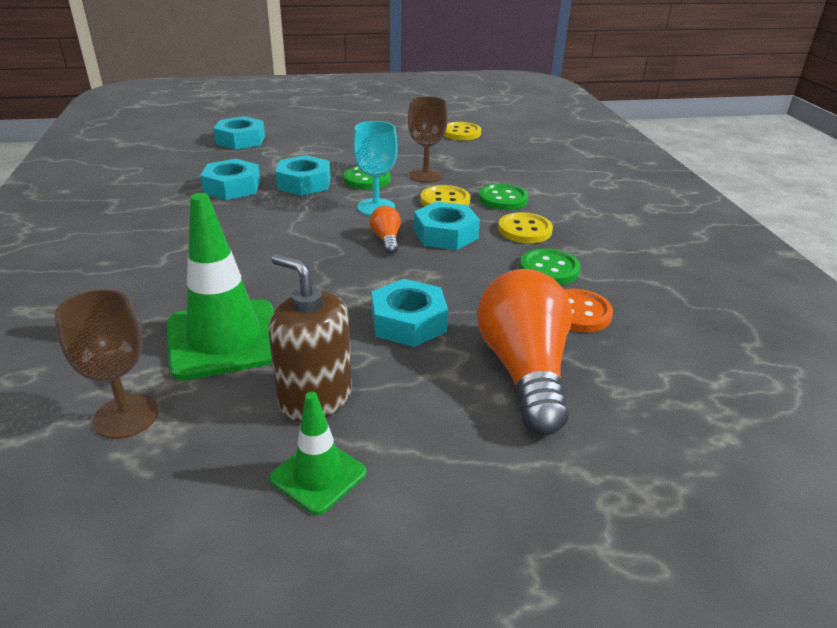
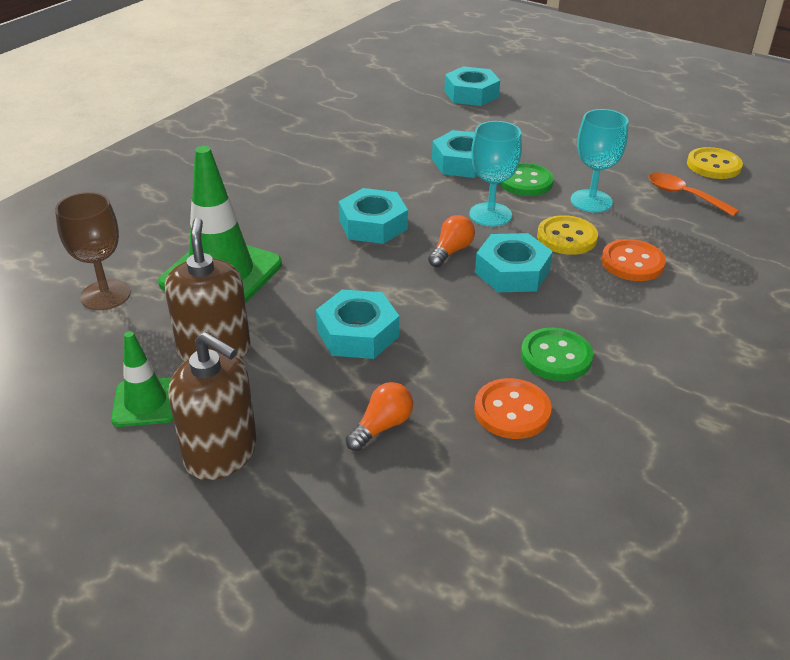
camera: 45 degrees right, 5 degrees up
turquoise nut [200,159,260,200] -> turquoise nut moved to [338,188,408,244]
brown goblet [408,96,448,183] -> turquoise goblet [570,109,629,213]
orange light bulb [477,269,572,435] -> orange light bulb [346,382,413,451], size x0.45
green button [479,184,529,210] -> orange button [601,239,666,281]
yellow button [498,212,553,243] -> none
none -> brown soap dispenser [168,332,257,480]
none -> orange spoon [649,172,739,216]

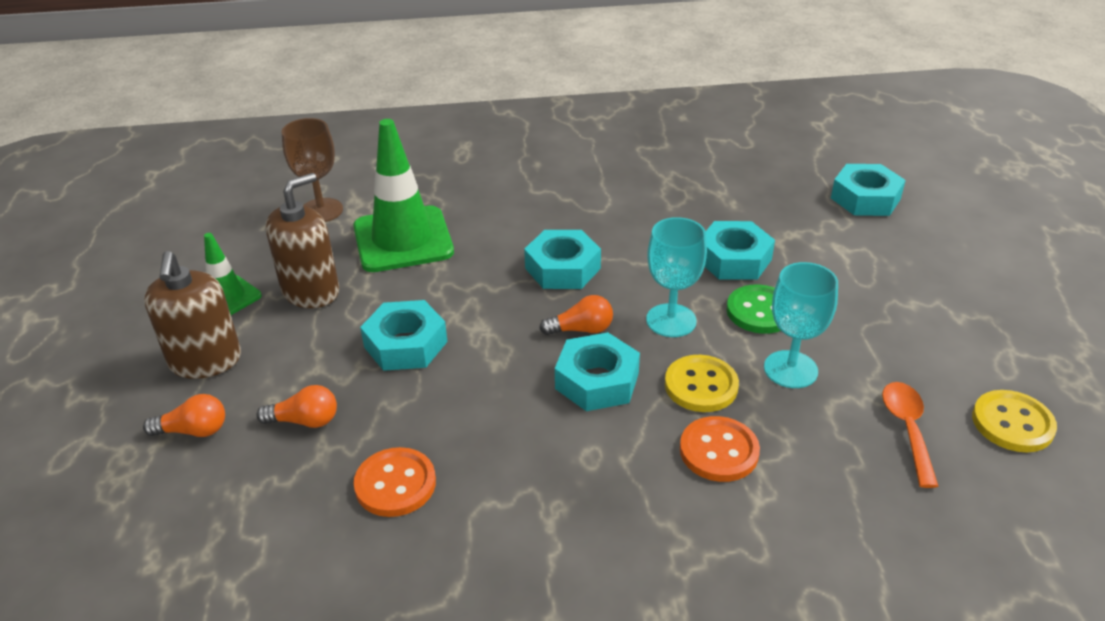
camera: 50 degrees right, 0 degrees up
green button [521,327,593,381] -> none
none -> orange light bulb [143,394,225,437]

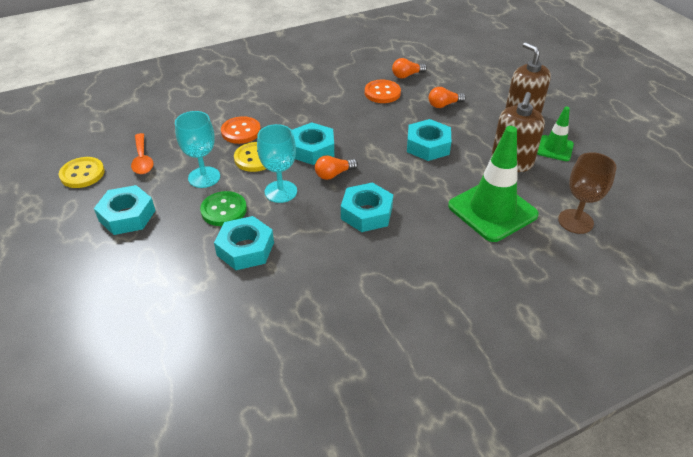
camera: 160 degrees right, 5 degrees up
orange light bulb [143,394,225,437] -> orange light bulb moved to [392,58,427,79]
turquoise nut [831,164,906,216] -> turquoise nut moved to [94,185,156,235]

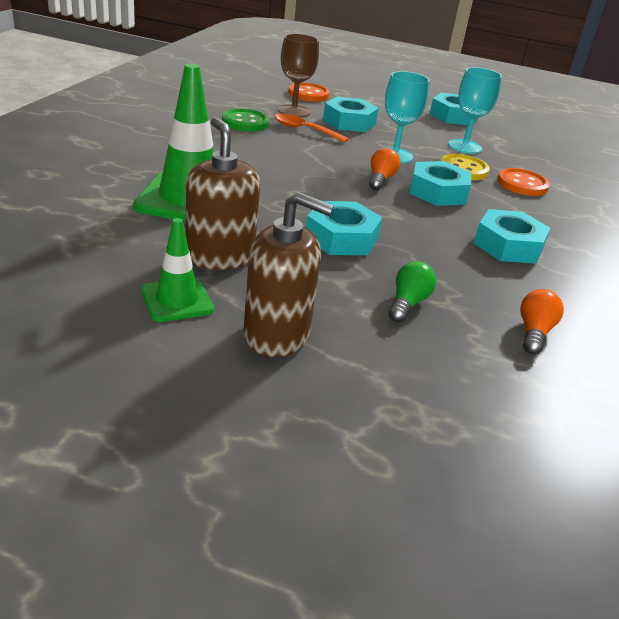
camera: 130 degrees right, 10 degrees down
yellow button [59,157,105,188] -> none
orange spoon [131,133,153,174] -> orange spoon moved to [275,114,349,143]
green button [200,191,247,226] -> green button moved to [222,109,269,132]
turquoise nut [341,183,393,232] -> turquoise nut moved to [474,209,550,264]
orange button [365,80,401,103] -> orange button moved to [288,83,330,102]
orange light bulb [429,87,466,108] -> green light bulb [388,261,436,323]
brown goblet [558,152,617,234] -> brown goblet moved to [278,34,319,117]

